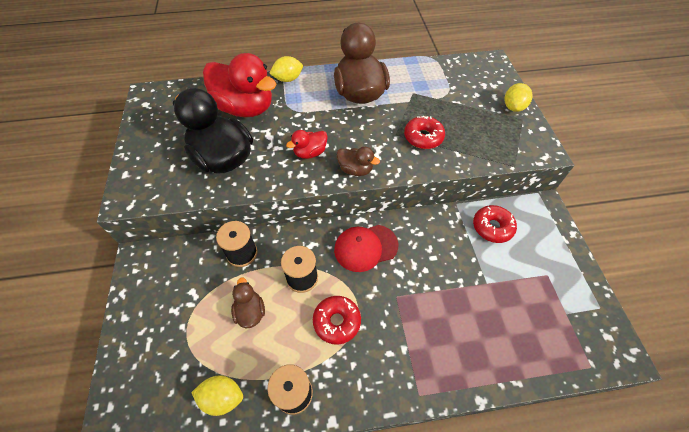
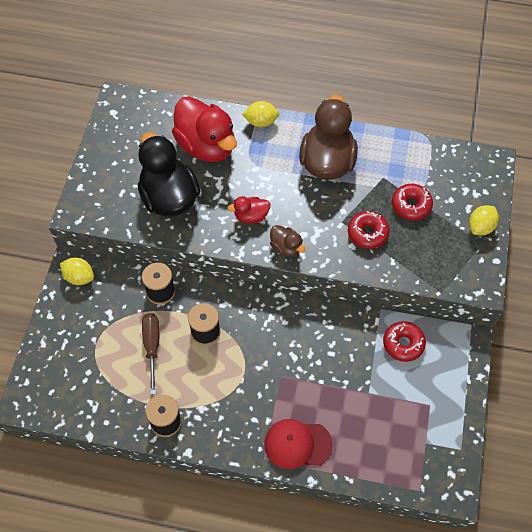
camera: 20 degrees right, 5 degrees up
yellow lemon [191,375,243,416] -> yellow lemon moved to [60,258,94,285]
brown duck [231,278,265,328] -> brown screwdriver [142,313,159,395]
red donut [313,296,361,345] -> red donut moved to [392,184,433,220]
red cap [334,225,398,272] -> red cap moved to [264,419,333,469]

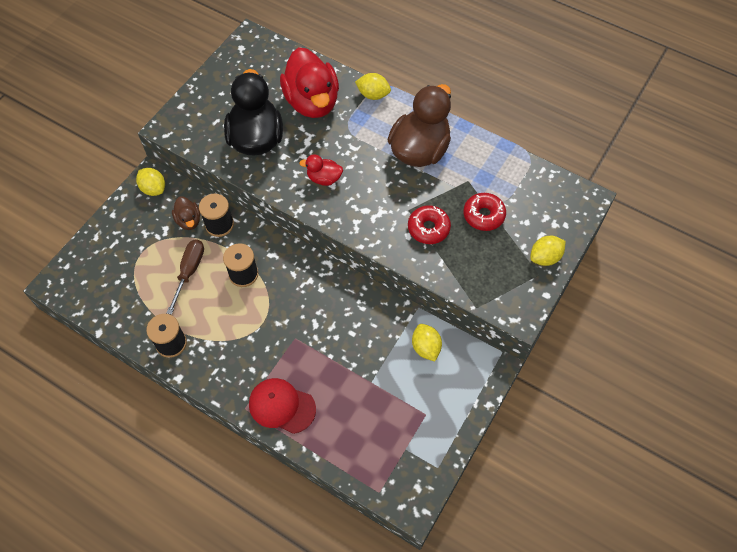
camera: 20 degrees right, 0 degrees up
brown duck [270,225,305,257] -> brown duck moved to [172,196,200,230]
red donut [383,321,426,362] -> yellow lemon [412,324,442,361]

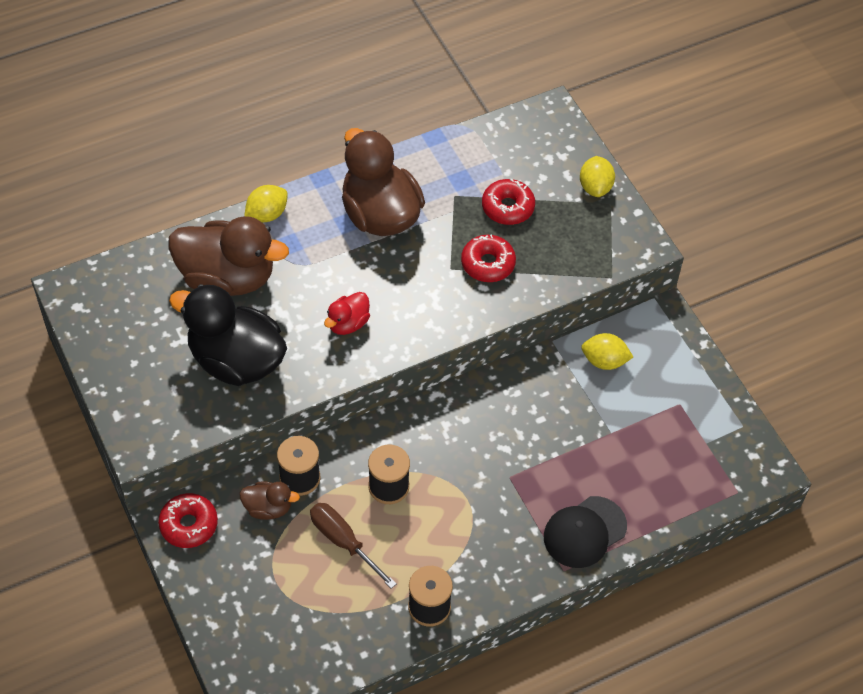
camera: 60 degrees left, 5 degrees down
yellow lemon [136,168,165,196] -> red donut [158,493,218,548]
red cap [249,378,316,434] -> black cap [544,496,627,568]
red duck [280,47,339,118] -> brown duck [168,216,289,296]

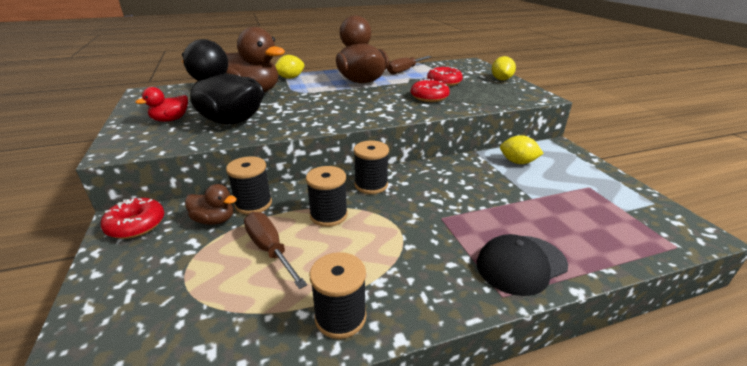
camera: 10 degrees right, 25 degrees down
red duck [324,292,370,335] -> red duck moved to [135,87,188,122]
none -> black spool [354,141,389,194]
none -> brown screwdriver [387,56,432,74]

